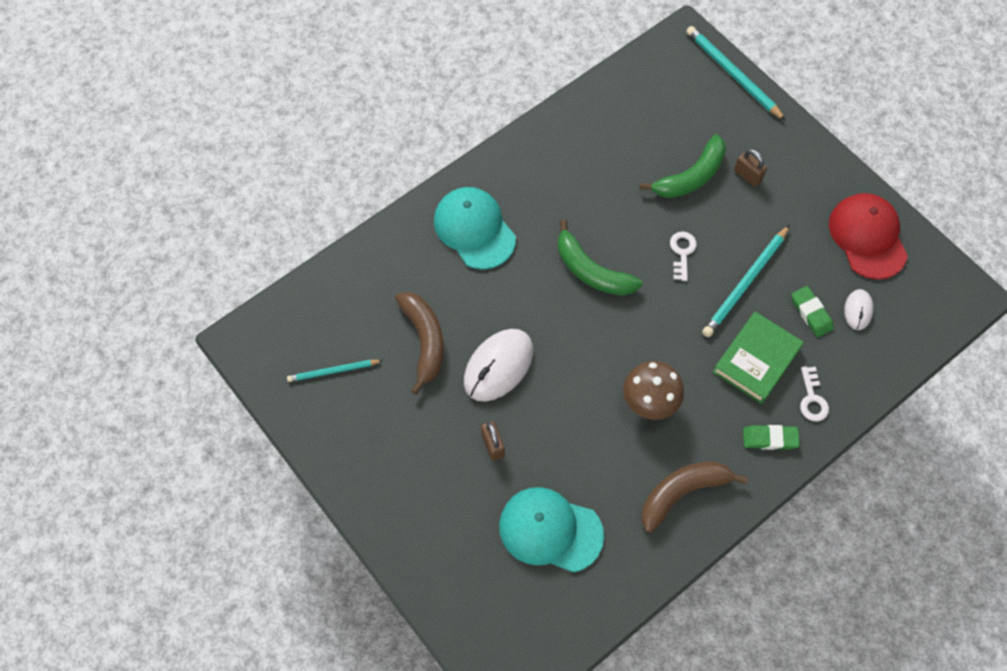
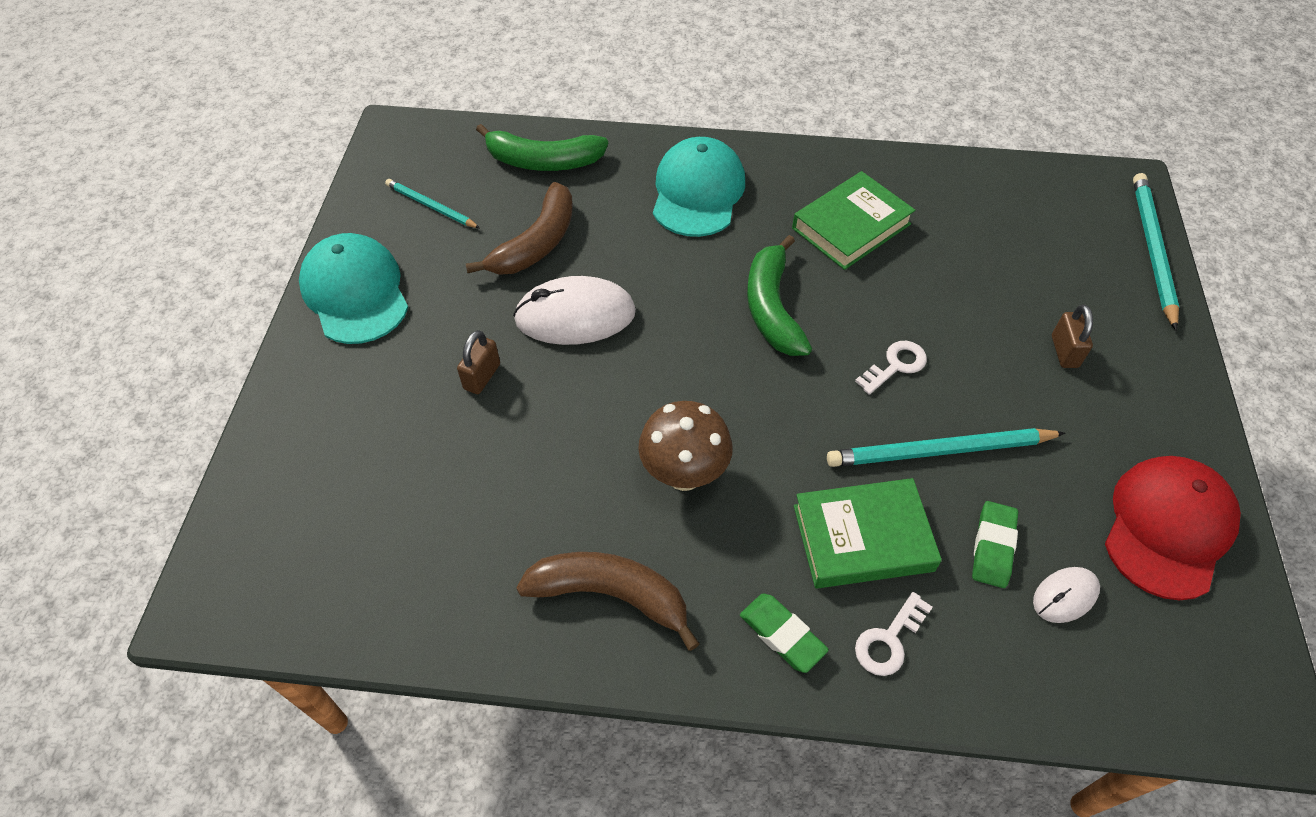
camera: 45 degrees right, 10 degrees down
turquoise cap [499,487,604,573] -> turquoise cap moved to [299,233,408,344]
green banana [639,134,726,198] -> green banana moved to [476,124,608,171]
none -> green book [792,171,915,270]

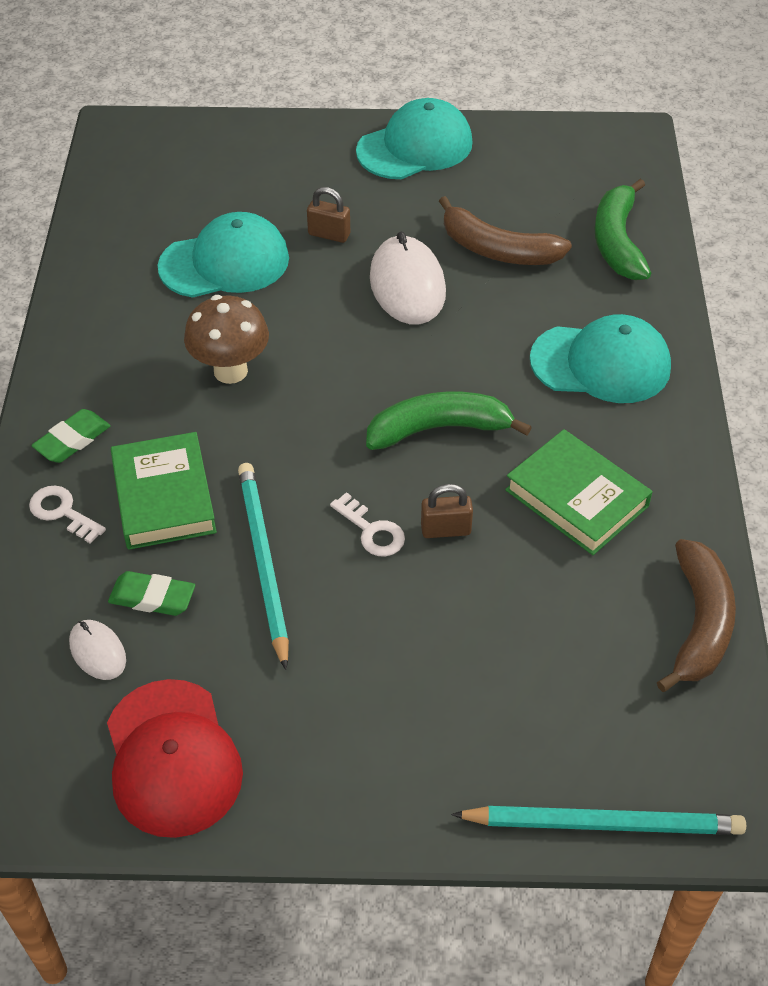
camera: 85 degrees right, 5 degrees down
turquoise pencil [385,179,480,228] -> none
brown banana [516,552,700,651] -> brown banana moved to [657,539,736,692]
brown padlock [1052,304,1093,368] -> brown padlock moved to [421,484,473,538]
red cap [1105,456,1241,601] -> red cap turned 45 degrees clockwise [107,679,243,838]
none -> turquoise cap [158,212,289,298]

